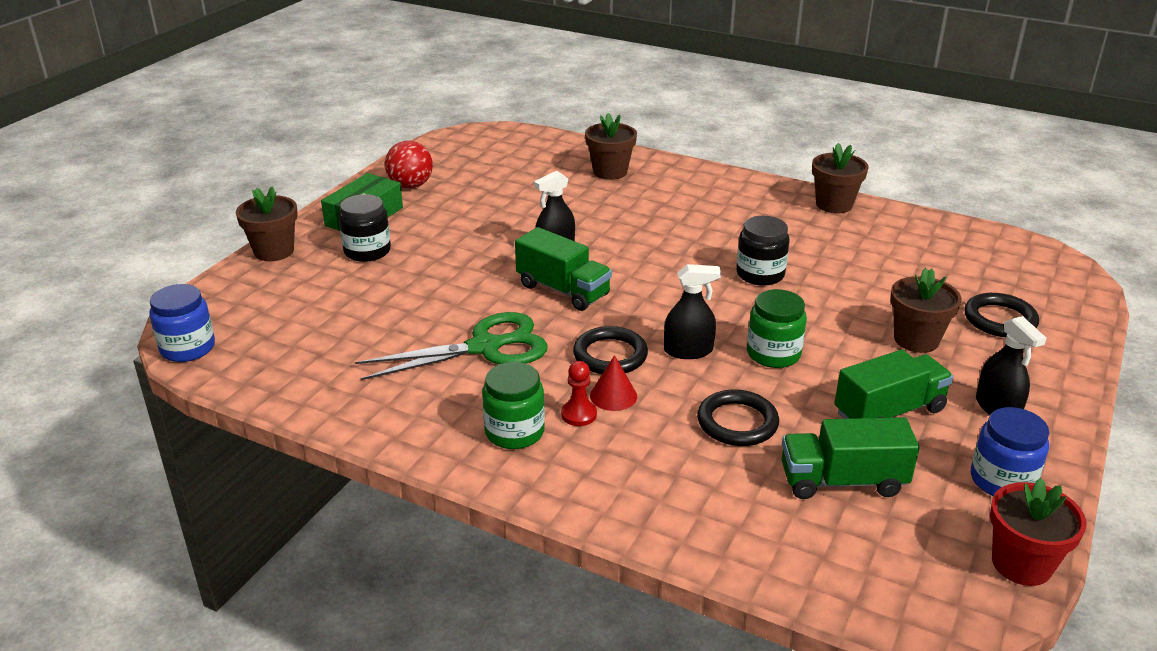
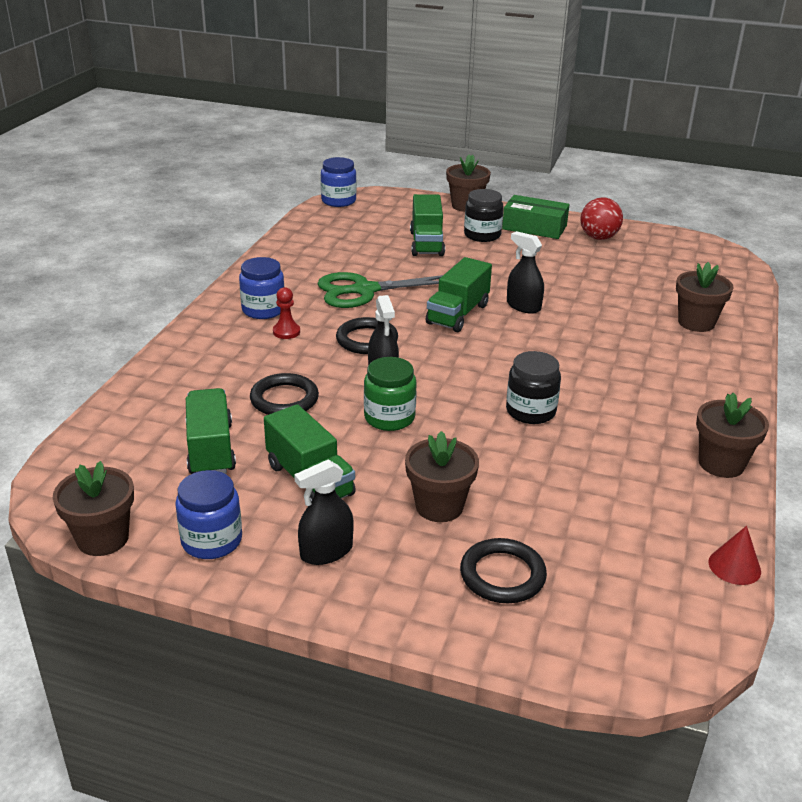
camera: 80 degrees right, 0 degrees up
green scissors [355,312,548,380] -> green scissors turned 105 degrees clockwise [317,272,443,308]
green jar [482,362,545,449] -> blue jar [239,257,284,319]
red cone [590,355,637,411] -> red cone moved to [709,526,761,585]
red flower pot [990,478,1087,586] -> brown flower pot [53,461,134,556]
none -> green truck [410,194,445,256]

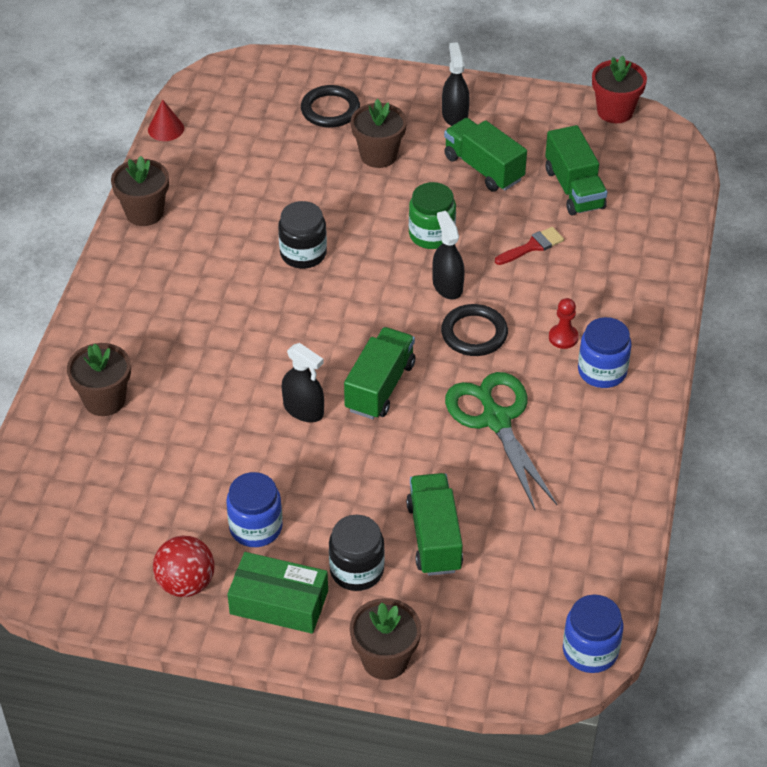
camera: 175 degrees right, 15 degrees up
brown flower pot [53,461,134,556] -> red flower pot [592,56,647,123]
blue jar [175,470,242,559] -> blue jar moved to [226,472,283,547]
black ring [250,373,319,415] -> red brush [495,227,564,265]
black spray bottle [294,460,353,565] -> black spray bottle turned 60 degrees counterclockwise [442,42,470,126]
green scissors [317,272,443,308] -> green scissors turned 90 degrees counterclockwise [445,372,557,510]

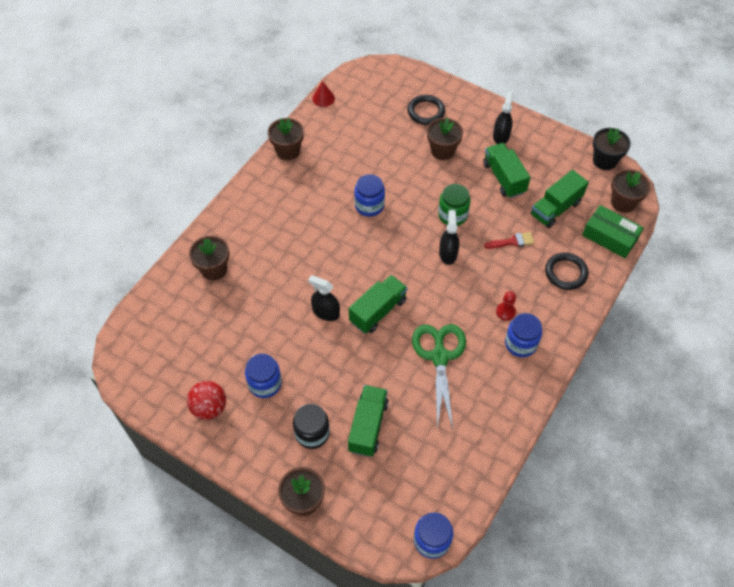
camera: 20 degrees right, 10 degrees up
green box [227,552,328,634] -> green box moved to [582,205,644,258]
black jar [278,201,327,269] -> blue jar [354,174,385,217]
black spray bottle [281,343,324,422] -> black spray bottle turned 150 degrees clockwise [308,275,340,321]
black ring [441,304,508,356] -> black ring moved to [545,253,588,290]
green truck [545,125,607,216] -> green truck turned 45 degrees clockwise [530,170,589,228]
red flower pot [592,56,647,123] -> black flower pot [593,128,631,170]
none -> brown flower pot [611,169,651,213]

